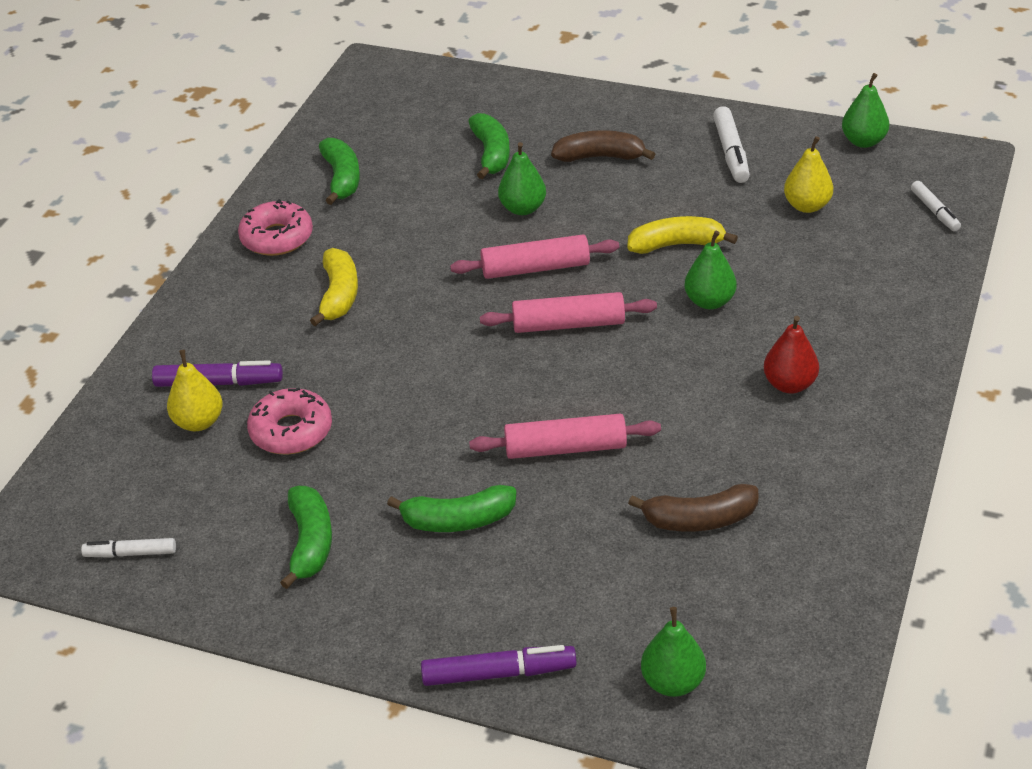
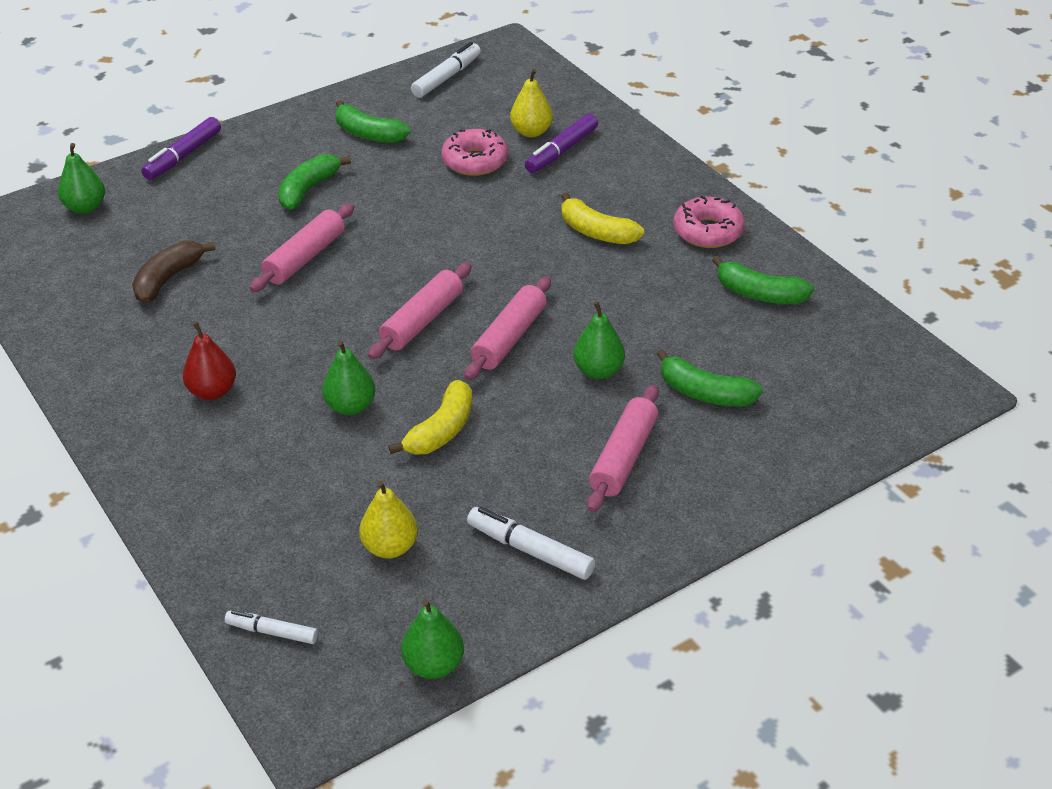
camera: 125 degrees right, 0 degrees up
white marker [81,538,176,558] -> white marker [411,42,481,98], size x1.53
brown banana [551,130,655,162] -> pink rolling pin [587,385,659,512]

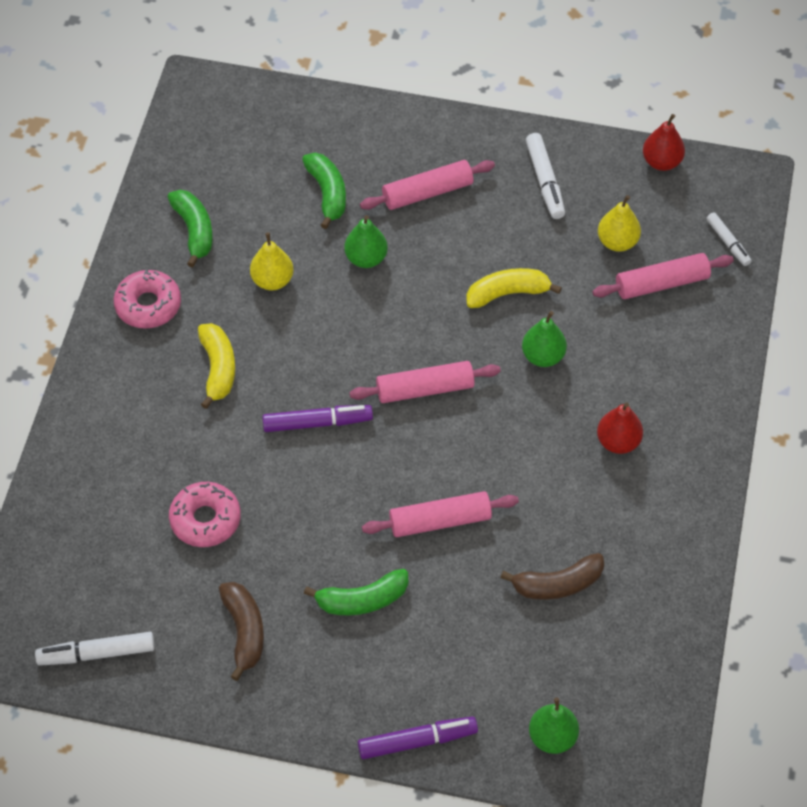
camera: 135 degrees left, 15 degrees up
green banana [335,100,410,143] -> brown banana [219,582,264,681]
green pear [401,599,464,679] -> red pear [643,114,685,171]
pink rolling pin [464,276,551,380] -> pink rolling pin moved to [592,253,734,299]
yellow pear [510,69,553,137] -> yellow pear moved to [250,232,294,290]
purple marker [525,113,598,173] -> purple marker moved to [262,405,373,432]

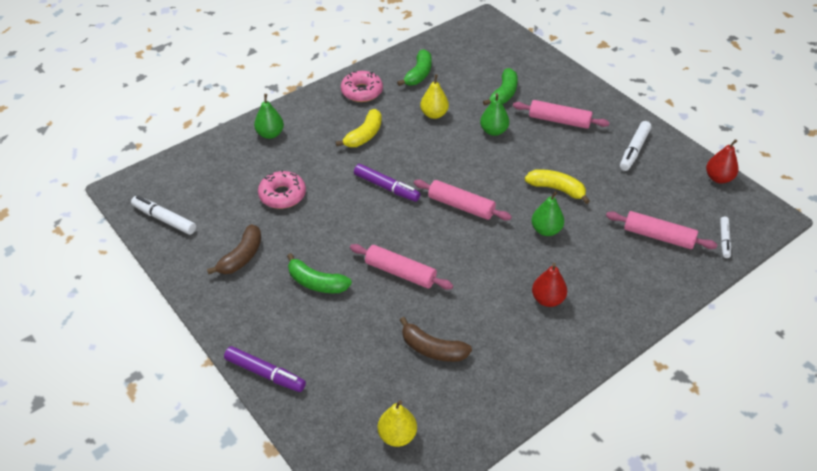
camera: 40 degrees right, 10 degrees down
green pear [529,698,579,754] -> green pear moved to [254,94,284,139]
yellow pear [598,195,641,252] -> yellow pear moved to [378,400,417,447]

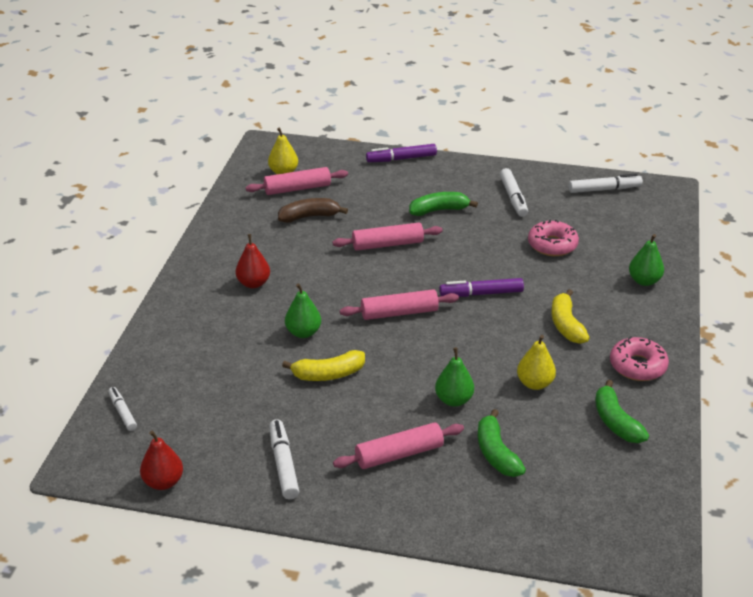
camera: 140 degrees right, 10 degrees down
brown banana [207,224,261,275] -> white marker [500,168,528,217]
pink rolling pin [606,211,718,249] -> pink rolling pin moved to [246,167,348,195]

